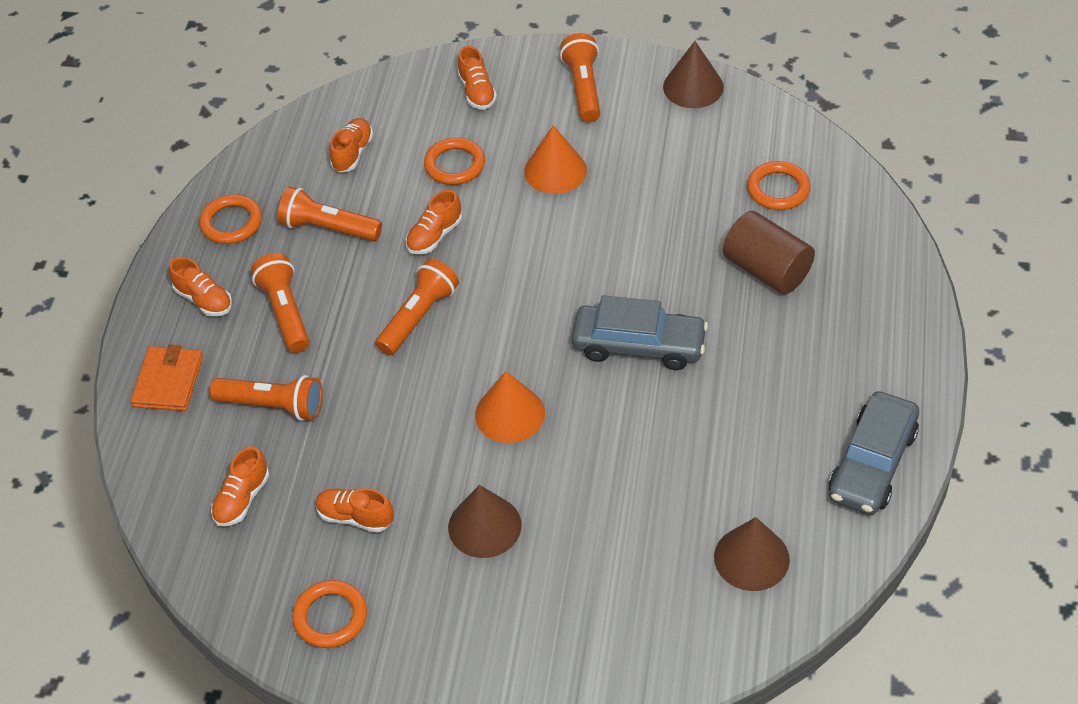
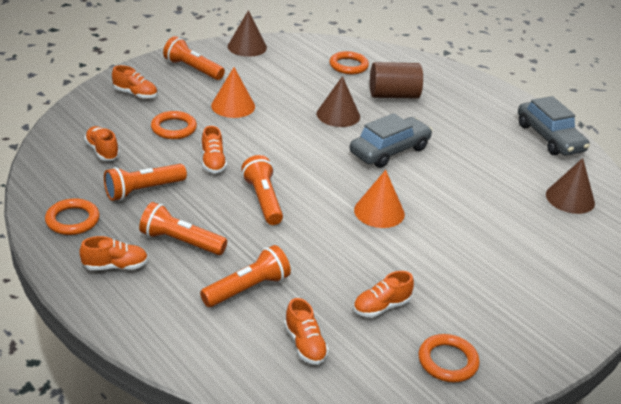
camera: 55 degrees left, 15 degrees down
orange wallet [131,345,203,411] -> none
brown cone [448,485,522,558] -> brown cone moved to [317,76,360,127]

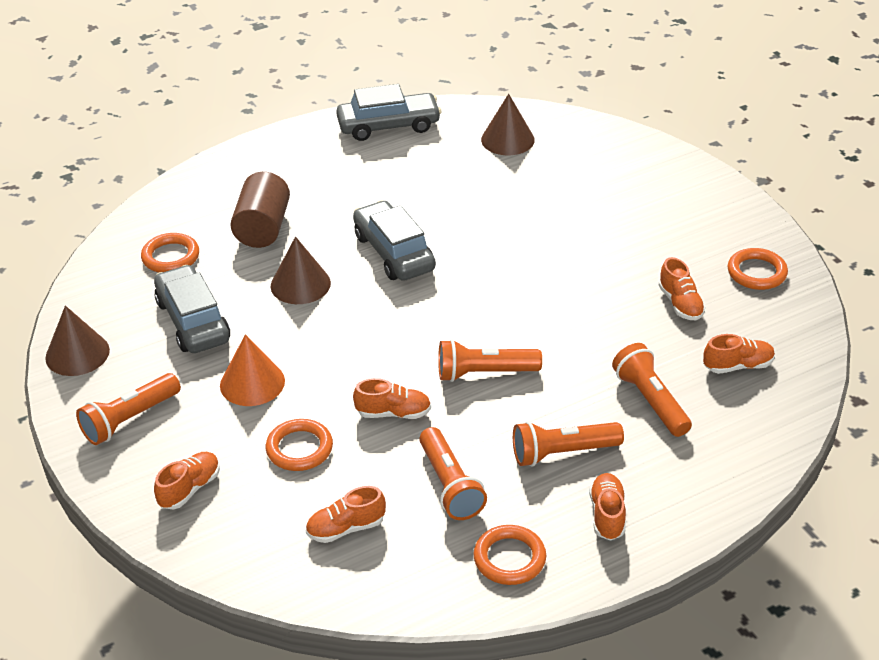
camera: 75 degrees left, 5 degrees up
orange flashlight [139,202,227,255] -> orange flashlight turned 45 degrees clockwise [513,421,624,466]
orange cone [354,170,405,228] -> none
none -> grey car [154,265,230,353]

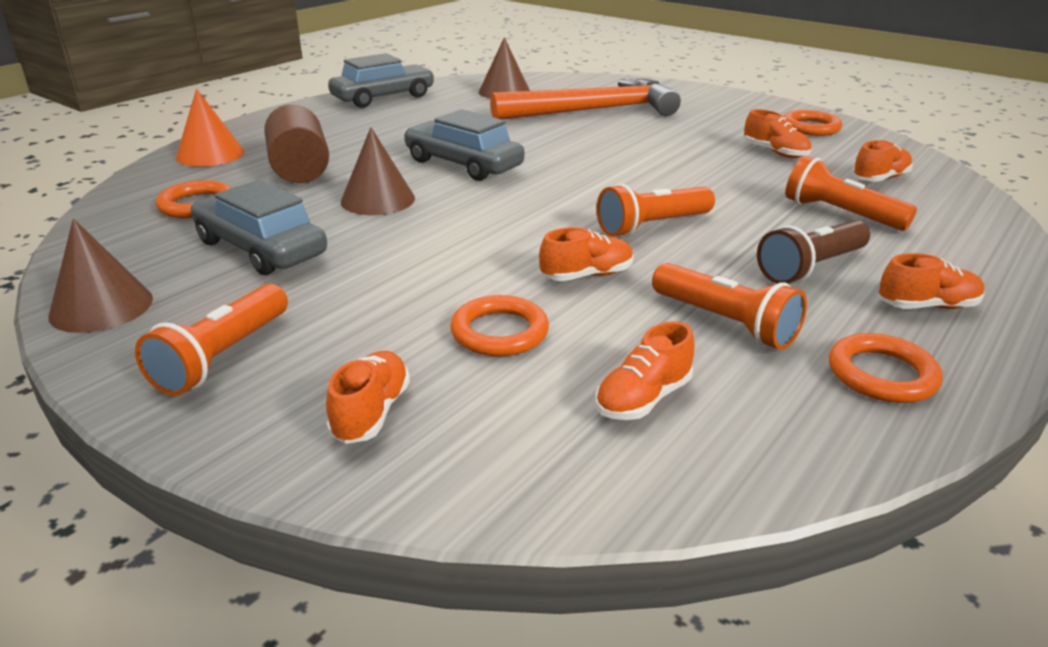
camera: 25 degrees left, 10 degrees down
orange cone [220,334,285,406] -> orange cone moved to [176,89,244,167]
orange flashlight [513,421,624,466] -> brown flashlight [757,220,870,284]
orange shoe [589,473,626,541] -> orange shoe turned 105 degrees clockwise [879,253,985,309]
none -> orange hammer [490,79,681,120]

